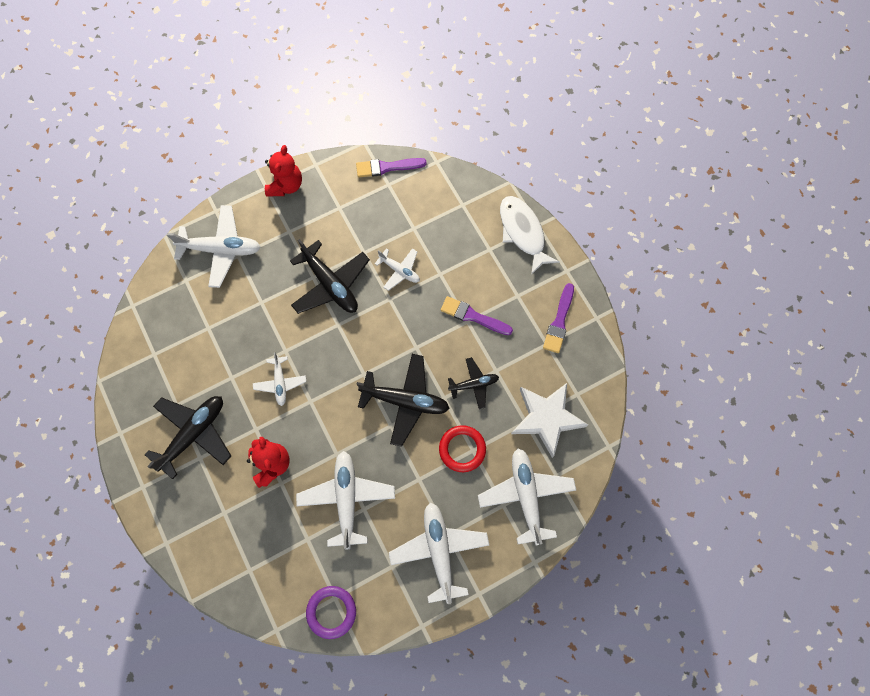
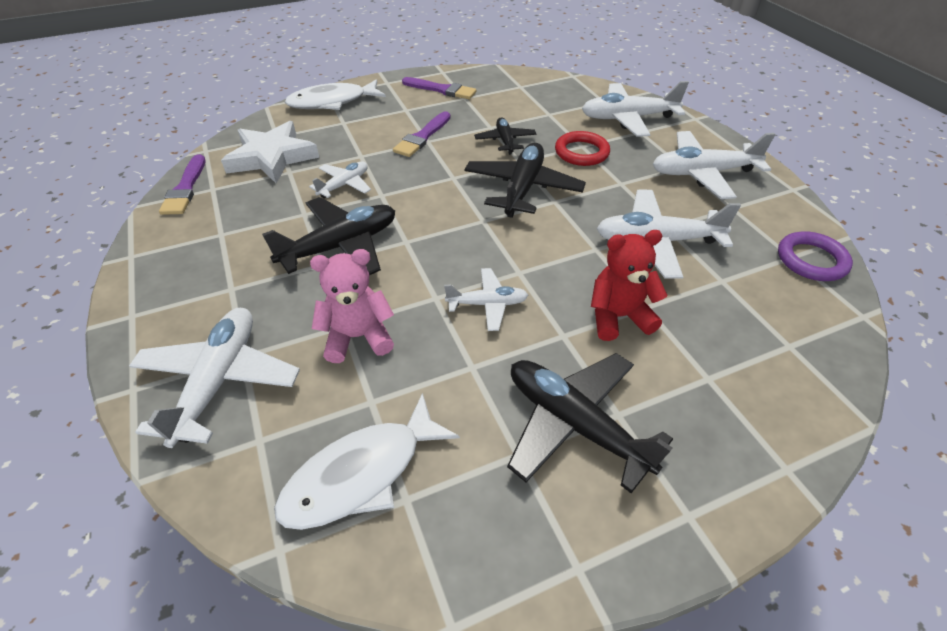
camera: 85 degrees left, 25 degrees down
red teddy bear [265,145,302,196] -> none
white star [511,383,588,458] -> white star moved to [221,121,319,184]
none -> white fish [274,393,460,530]
none -> pink teddy bear [310,249,394,363]

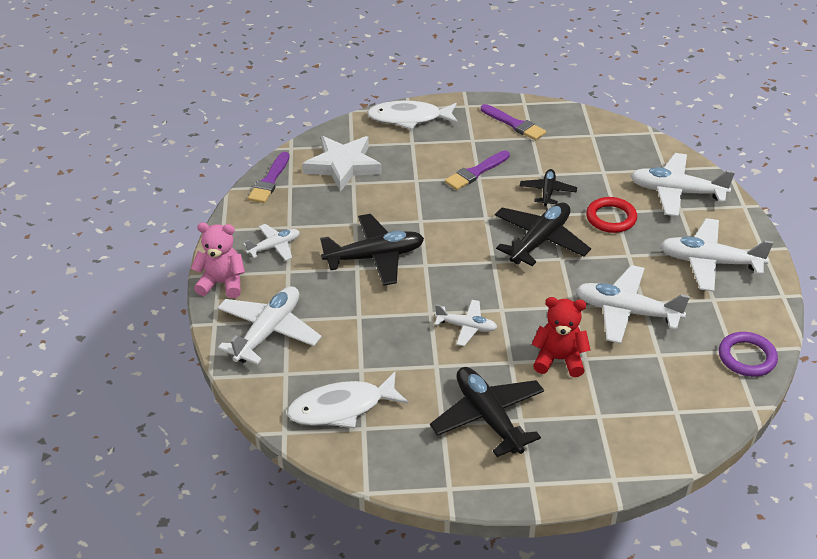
camera: 20 degrees right, 5 degrees down
white plane [309,161,371,198] -> white plane moved to [244,224,300,261]
pink teddy bear [310,249,394,363] -> pink teddy bear moved to [191,222,245,298]

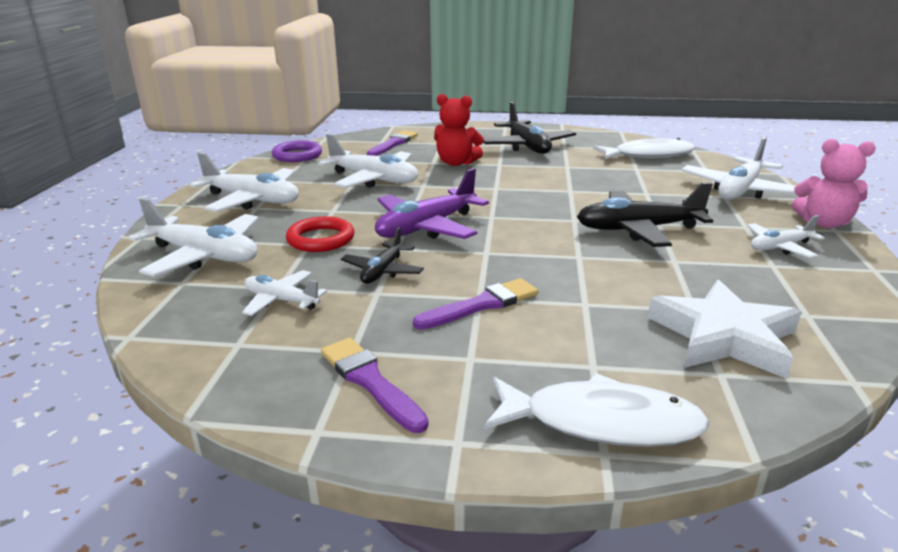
camera: 170 degrees left, 15 degrees down
purple brush [248,152,290,203] -> purple brush moved to [367,131,418,156]
white plane [434,300,497,346] -> white plane moved to [242,270,327,316]
black plane [495,203,591,266] -> purple plane [375,168,489,239]

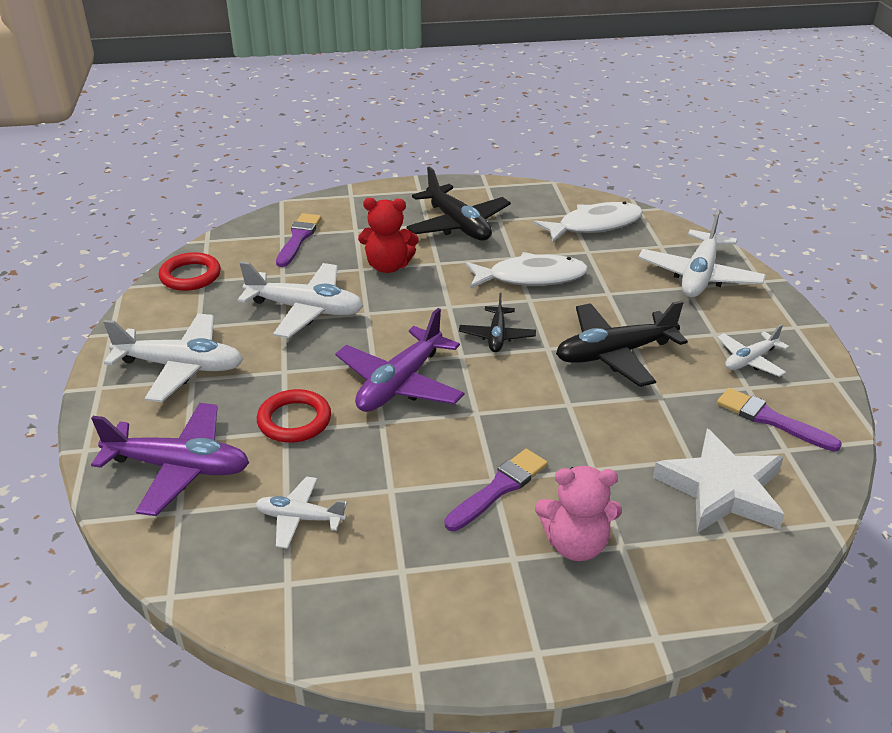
camera: 15 degrees left, 10 degrees up
white plane [128,198,259,277] -> purple plane [91,403,249,516]
purple ring [272,141,322,162] -> red ring [159,252,221,291]
purple brush [321,338,429,433] -> purple brush moved to [717,388,842,451]
black plane [341,227,424,283] -> black plane moved to [459,293,536,352]
white fish [484,373,710,447] -> white fish moved to [466,252,588,289]
pink teddy bear [792,139,876,228] -> pink teddy bear moved to [535,466,622,561]

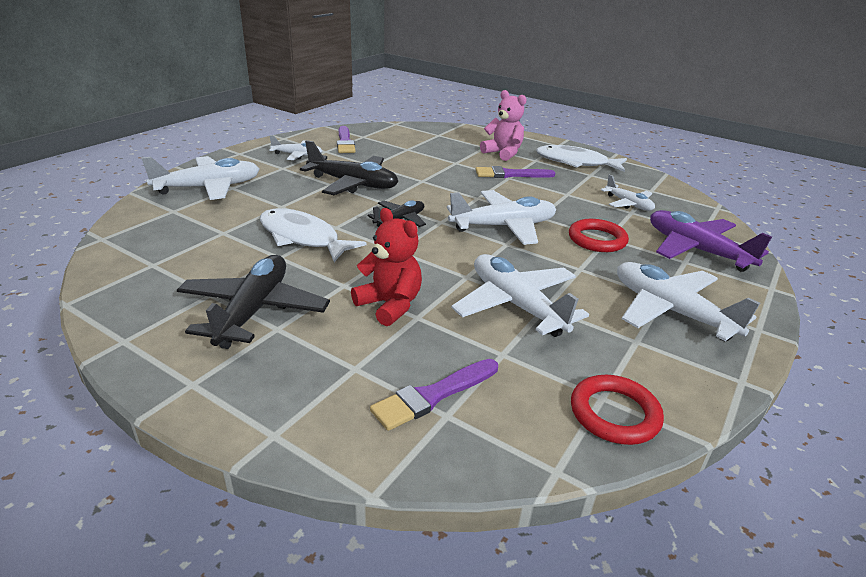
camera: 140 degrees left, 5 degrees down
purple plane [335,308,465,412] -> white plane [447,190,557,245]
white fish [534,202,643,242] -> white fish moved to [536,145,627,172]
white star [653,428,785,533] -> none

